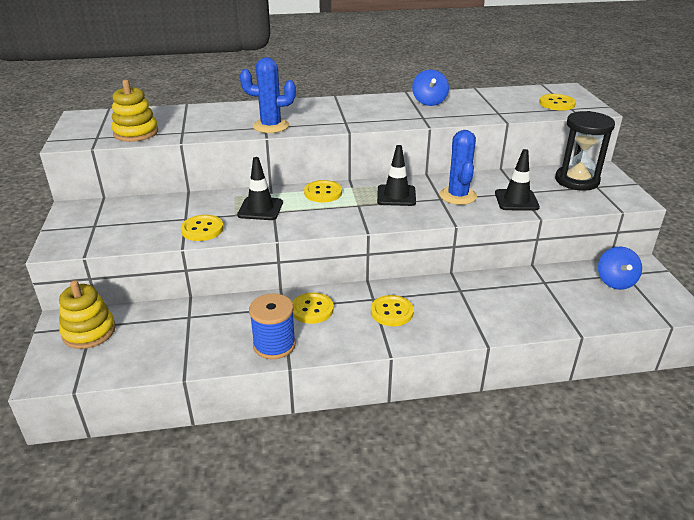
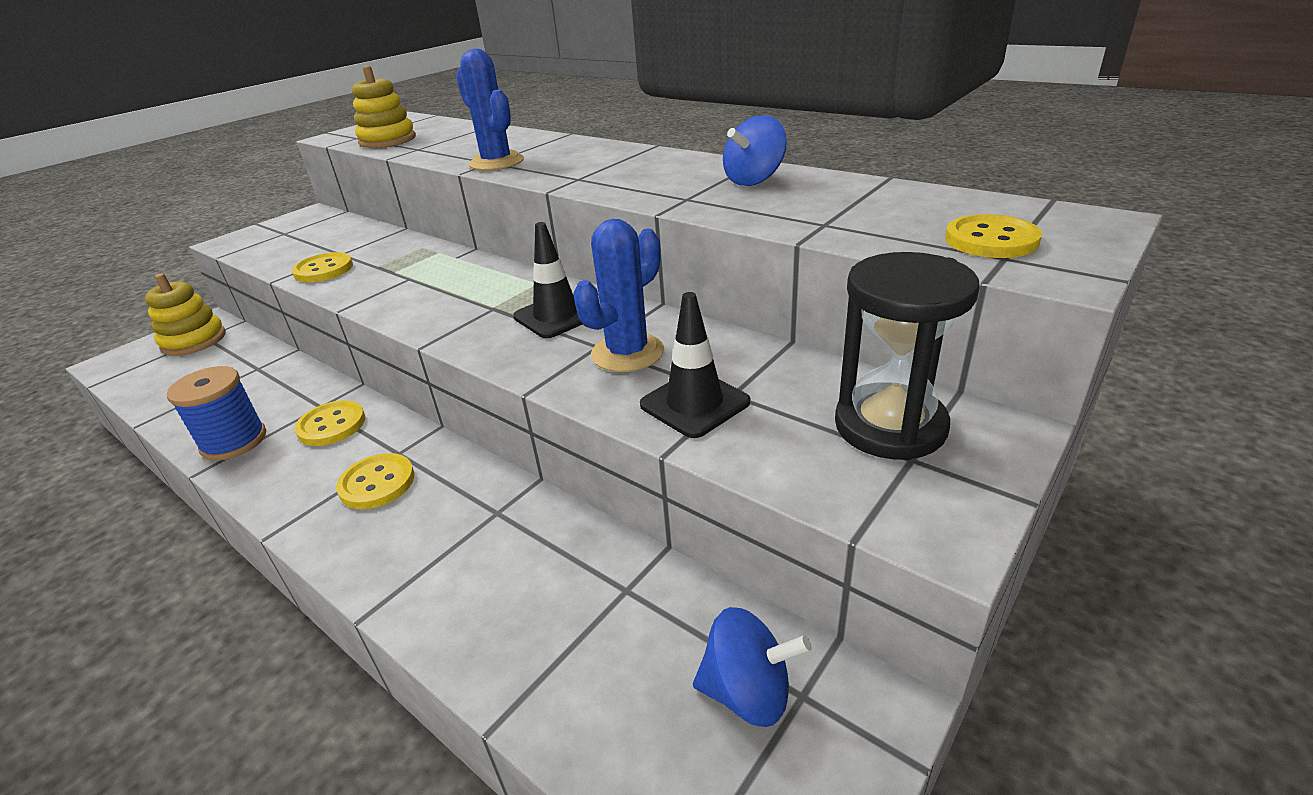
camera: 50 degrees right, 0 degrees up
black traffic cone [237,157,283,220] -> none
yellow button [304,180,342,202] -> none
blue spinning top [598,247,642,290] -> blue spinning top turned 135 degrees counterclockwise [693,607,811,727]

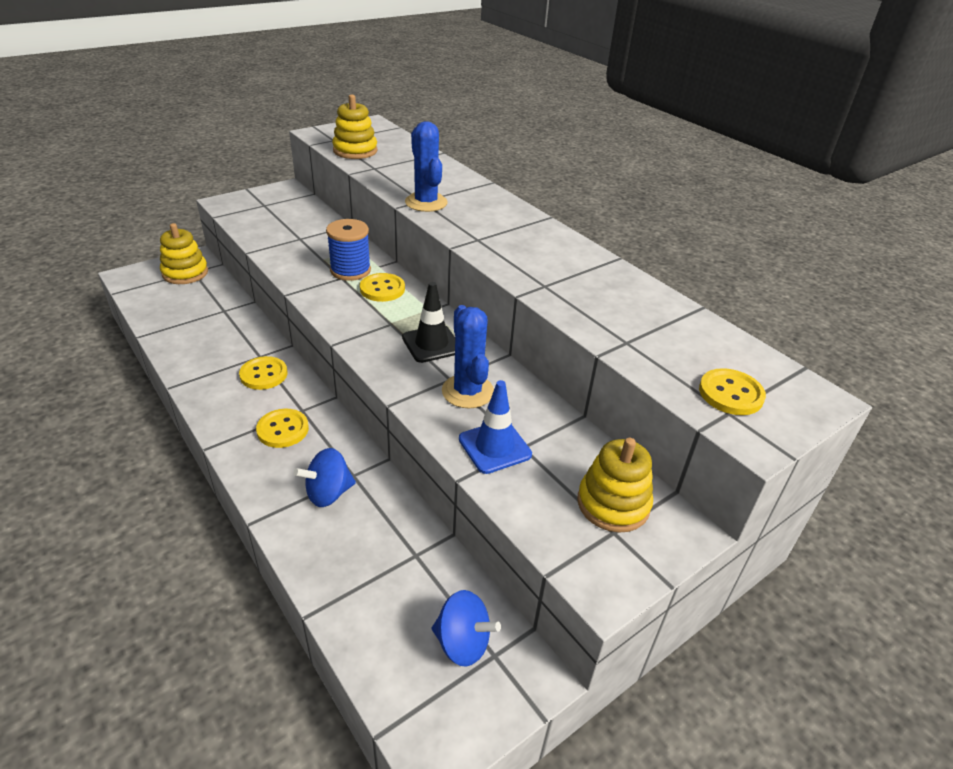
camera: 10 degrees right, 5 degrees up
blue spool [167,366,266,461] -> blue spool moved to [326,219,371,281]
yellow button [291,252,353,282] -> yellow button moved to [360,273,405,302]
blue cactus [573,219,664,372] -> blue cactus turned 75 degrees counterclockwise [442,305,494,408]
black traffic cone [640,292,750,438] -> blue traffic cone [459,380,532,474]
blue spinning top [723,115,787,186] -> blue spinning top moved to [294,448,356,507]
black hourglass [835,252,979,460] -> yellow stacking toy [578,438,653,533]

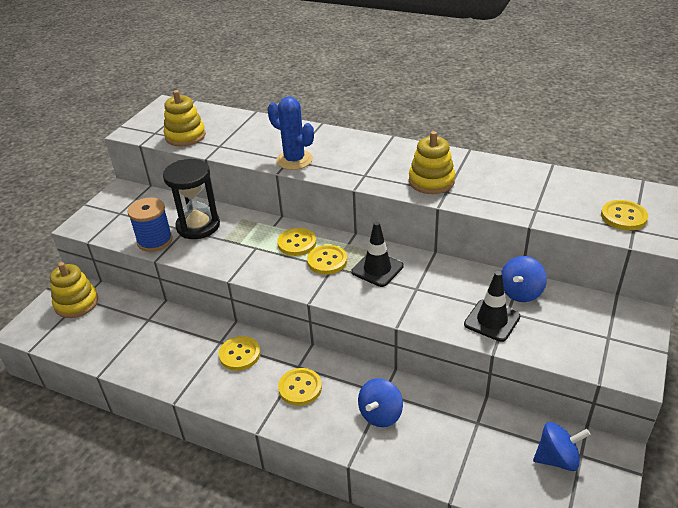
camera: 25 degrees left, 0 degrees up
blue spool [326,219,371,281] -> blue spool moved to [127,197,173,252]
blue cactus [442,305,494,408] -> none
blue traffic cone [459,380,532,474] -> black traffic cone [464,271,520,342]
yellow stacking toy [578,438,653,533] -> yellow stacking toy moved to [409,131,455,194]
none -> black hourglass [163,159,220,239]
none -> yellow button [307,245,347,275]
none -> blue spinning top [501,256,547,302]

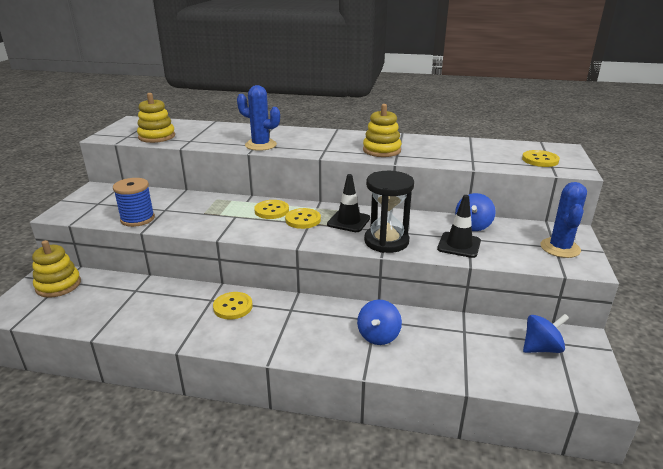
camera: 15 degrees left, 10 degrees down
black hourglass [163,159,220,239] -> black hourglass moved to [364,171,414,253]
yellow button [278,368,322,406] -> none
none -> blue cactus [540,182,587,258]

